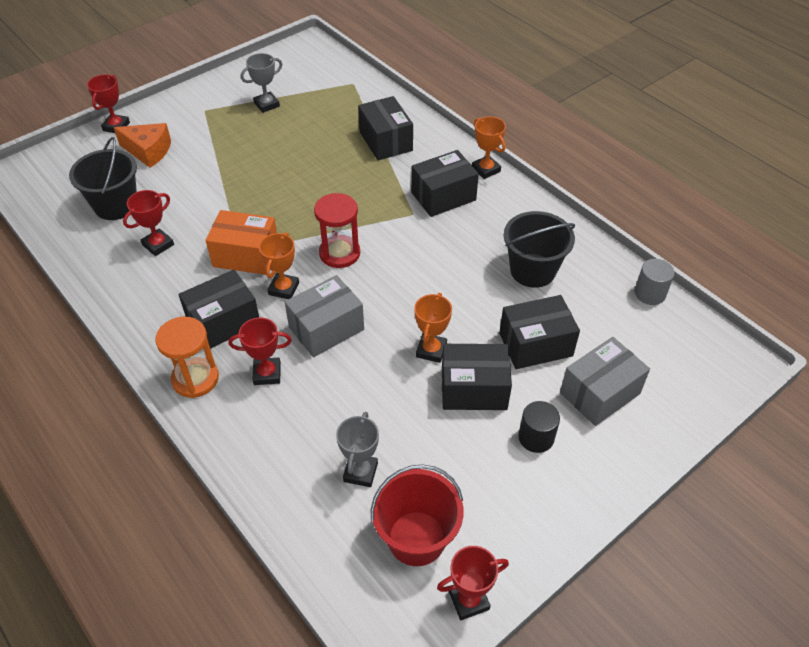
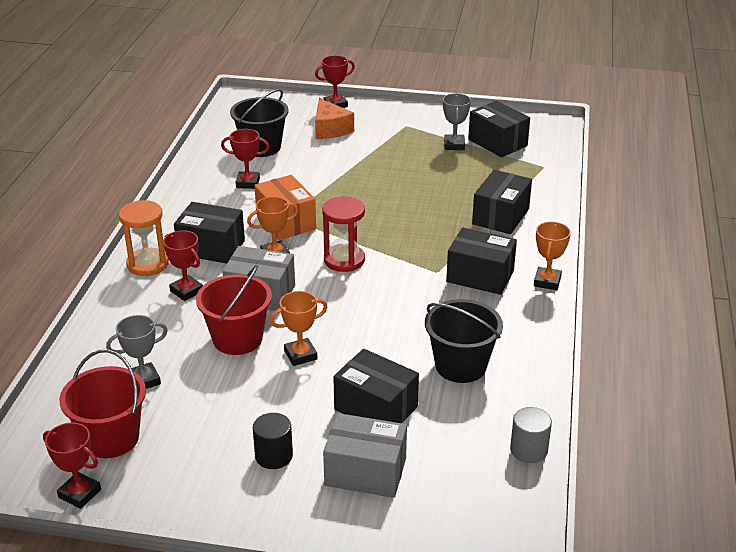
camera: 50 degrees right, 15 degrees down
grey trophy [241,53,282,113] -> grey trophy turned 75 degrees clockwise [443,93,471,150]
black box [442,344,512,410] -> black box moved to [468,101,530,157]
none -> red bucket [196,265,272,355]

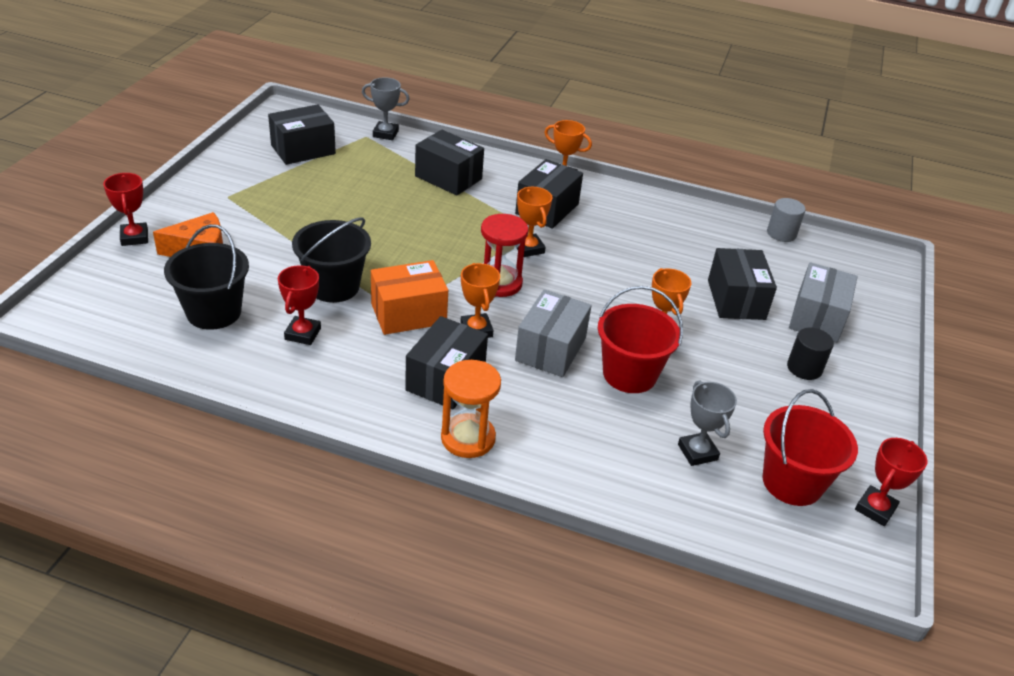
camera: 85 degrees left, 5 degrees up
red trophy [163,230,203,301] -> none
black box [333,349,419,423] -> black box turned 45 degrees counterclockwise [708,248,777,320]
black bucket [425,299,503,383] -> black bucket moved to [292,217,371,303]
grey trophy [443,93,471,150] -> grey trophy moved to [362,77,410,140]
none -> orange trophy [517,187,552,257]

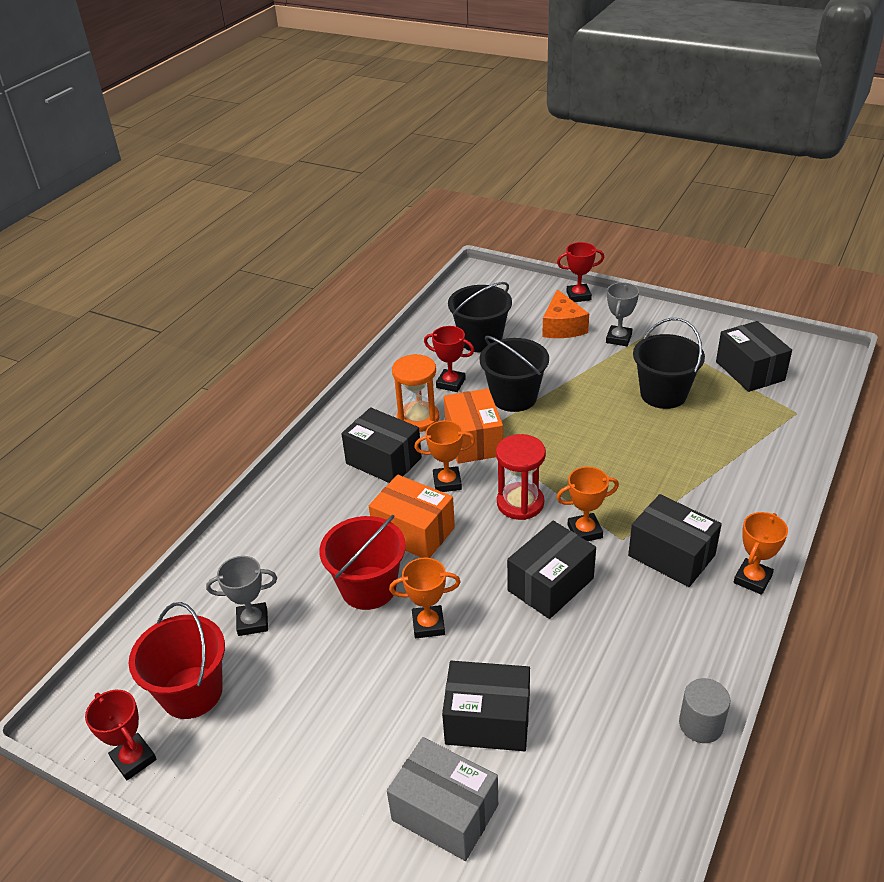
camera: 105 degrees right, 0 degrees up
grey trophy [362,77,410,140] -> grey trophy moved to [606,282,639,346]
black box [415,130,484,196] -> black box moved to [507,521,596,619]
orange hourglass [441,360,501,458] -> orange hourglass moved to [392,354,439,432]
grey box [515,289,592,377] -> orange box [369,475,455,558]
grey cylinder [767,198,806,242] -> grey cylinder moved to [679,678,730,743]
black cylinder [787,327,834,380] -> none
none -> black bucket [633,318,705,409]

